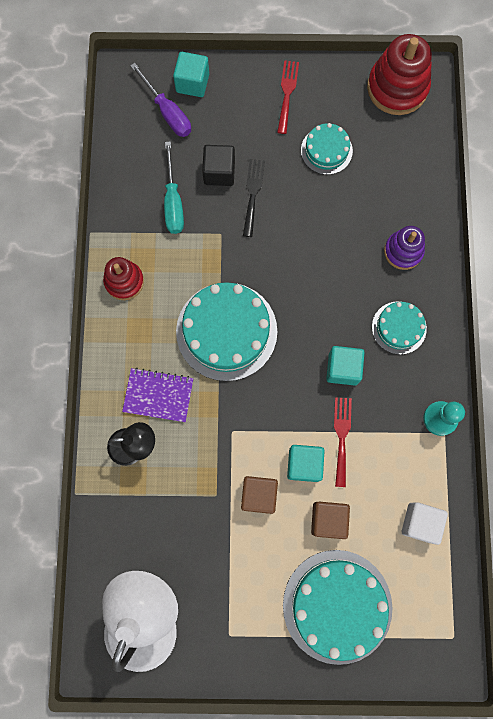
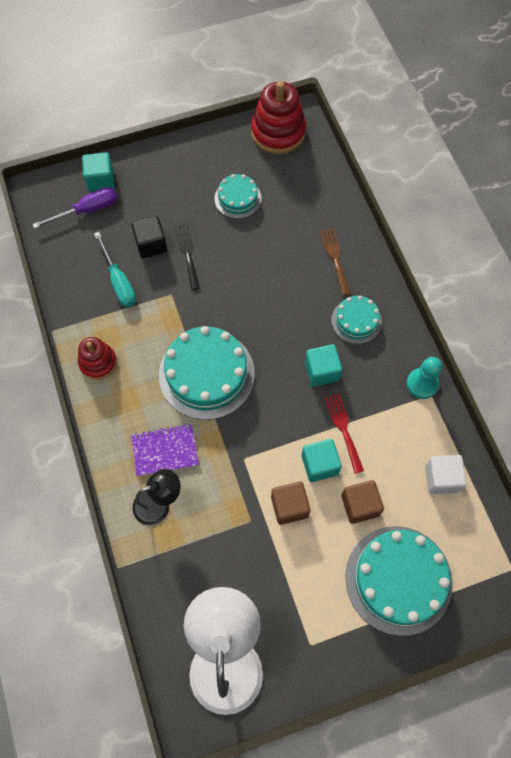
camera: 20 degrees left, 10 degrees down
purple screwdriver [130,63,191,137] -> purple screwdriver turned 60 degrees counterclockwise [32,187,117,229]
red fork [277,60,299,134] -> none
purple stacking toy [384,226,425,270] -> brown fork [320,228,351,296]

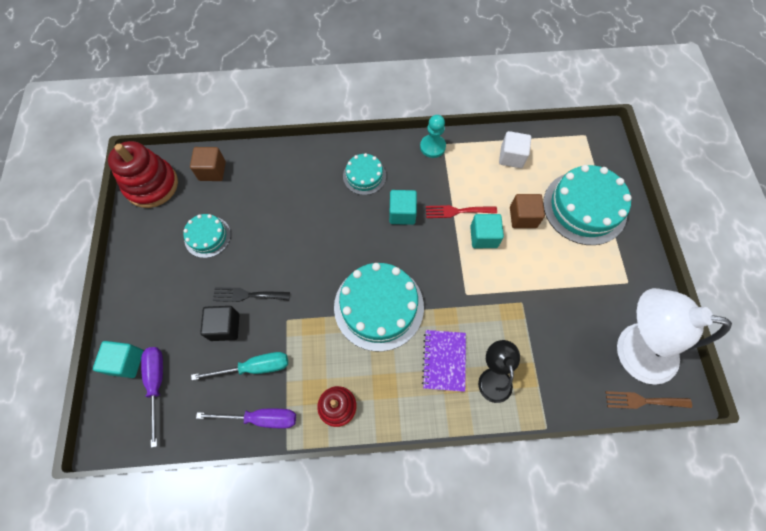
camera: 75 degrees left, 0 degrees up
brown cube [271,482,310,525] -> brown cube moved to [190,147,226,181]
brown fork [320,228,351,296] -> brown fork moved to [605,391,692,409]
none -> purple screwdriver [196,409,296,429]

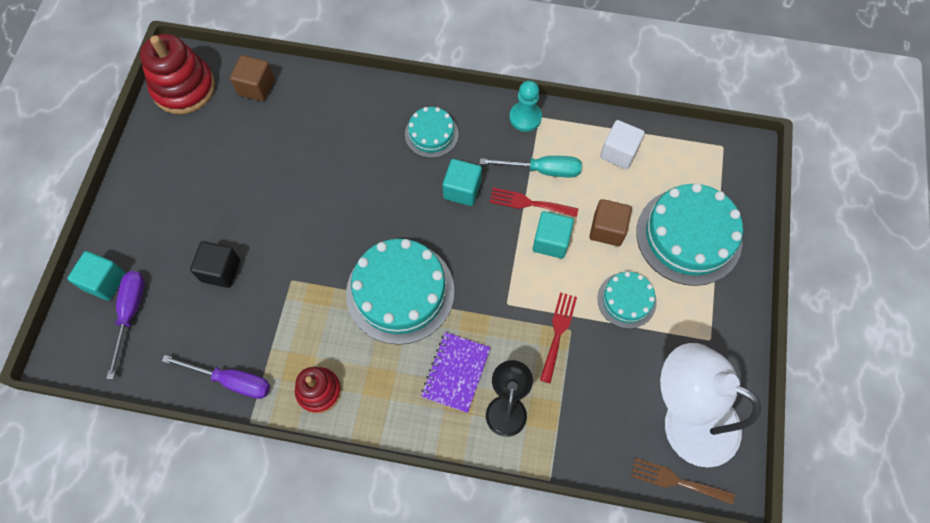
camera: 15 degrees right, 0 degrees up
turquoise cake [183,214,231,258] -> turquoise cake moved to [597,272,657,329]
turquoise screwdriver [191,352,288,380] -> turquoise screwdriver moved to [480,156,582,177]
black fork [213,287,290,302] -> none
none -> red fork [540,292,577,384]

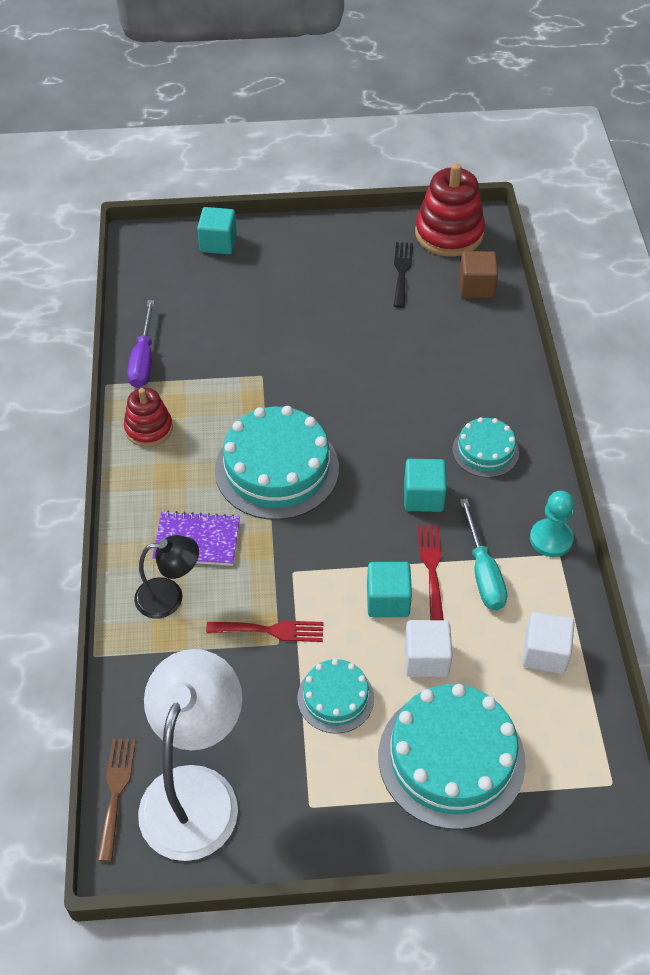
camera: 75 degrees right, 15 degrees down
purple screwdriver [106,271,145,379] -> none
black cube [190,241,240,288] -> none
brown cube [589,199,632,246] -> white cube [404,620,453,677]
none -> black fork [394,242,413,308]

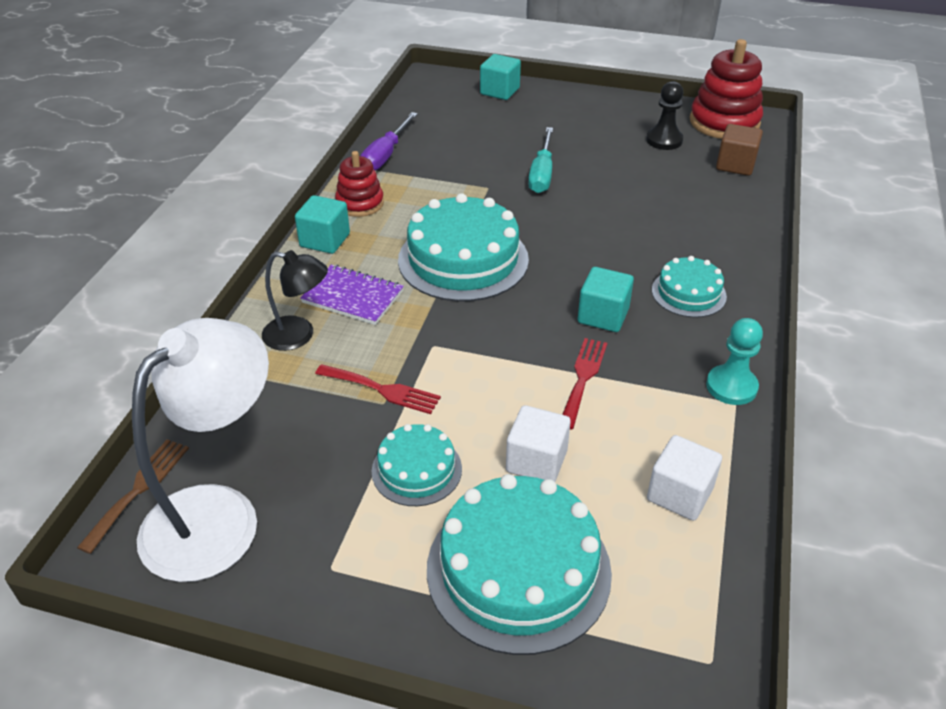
camera: 20 degrees right, 10 degrees down
turquoise cube [367,562,412,617] -> turquoise cube moved to [295,195,350,254]
black fork [394,242,413,308] -> black pawn [646,81,684,150]
turquoise screwdriver [460,498,507,610] -> turquoise screwdriver moved to [528,127,553,193]

